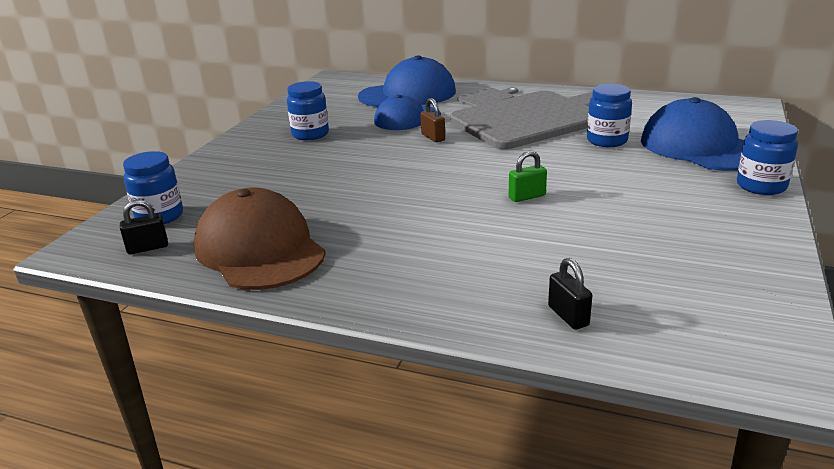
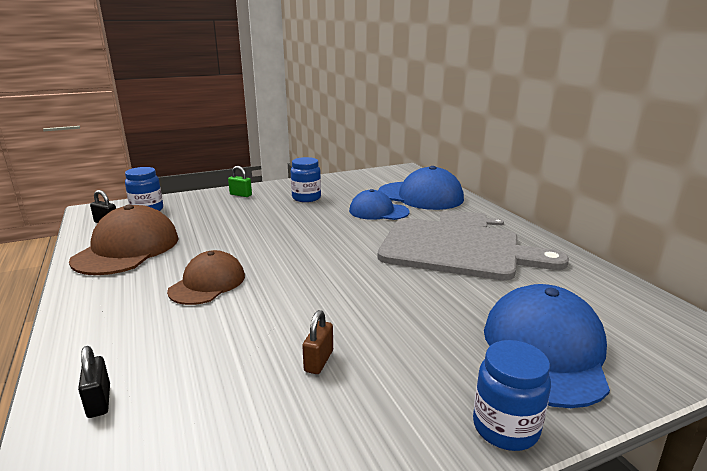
camera: 45 degrees right, 5 degrees down
brown padlock [420,98,445,142] -> brown padlock moved to [302,310,333,374]
green padlock [509,151,547,202] -> green padlock moved to [228,166,252,197]
black padlock [548,258,592,330] -> black padlock turned 45 degrees counterclockwise [78,346,110,418]
blue jar [587,84,632,147] -> none
none -> brown cap [167,250,245,305]

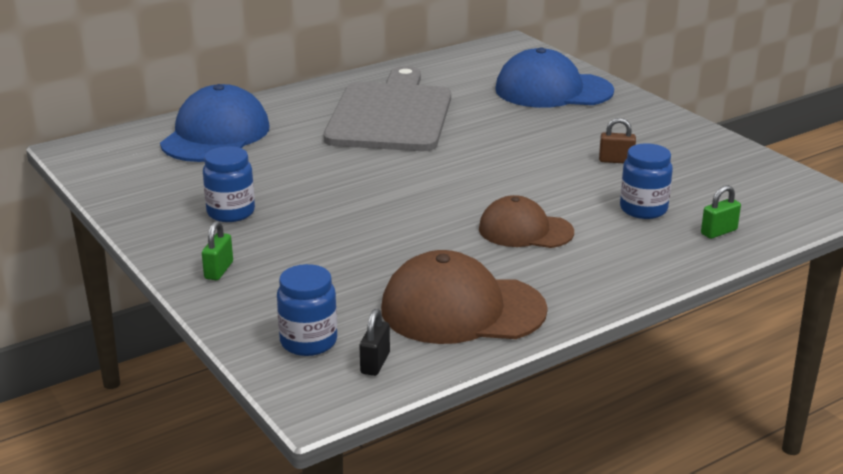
camera: 100 degrees left, 5 degrees up
black padlock [78,346,110,418] -> green padlock [701,185,741,239]
blue cap [349,189,410,220] -> none
grey cutting board [440,210,504,227] -> none
blue jar [473,340,551,451] -> blue jar moved to [620,143,673,219]

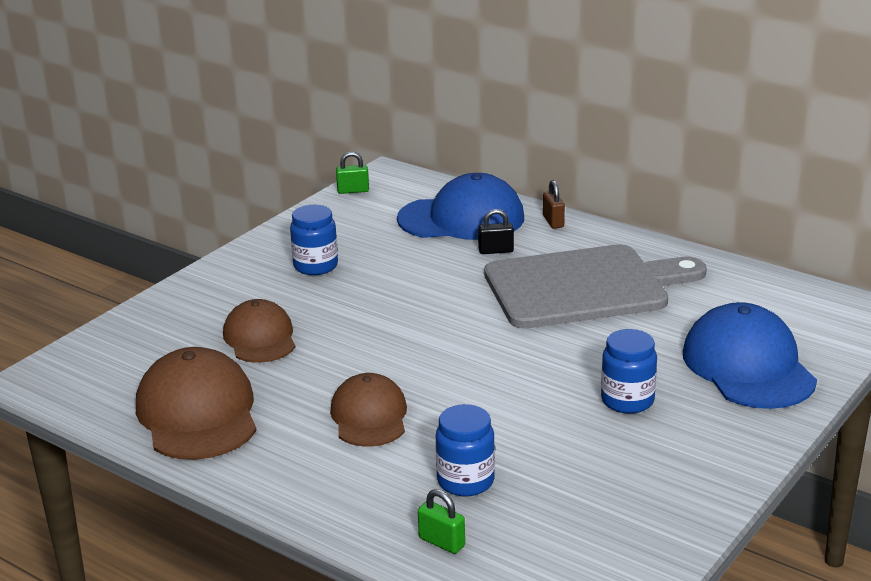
camera: 70 degrees right, 0 degrees up
green padlock [202,221,233,280] -> green padlock moved to [336,152,369,194]
blue jar [277,264,337,356] -> blue jar moved to [601,329,657,414]
black padlock [360,309,390,376] -> black padlock moved to [478,209,514,254]
brown padlock [599,118,636,163] -> brown padlock moved to [543,180,565,229]
none -> brown cap [223,299,295,363]

